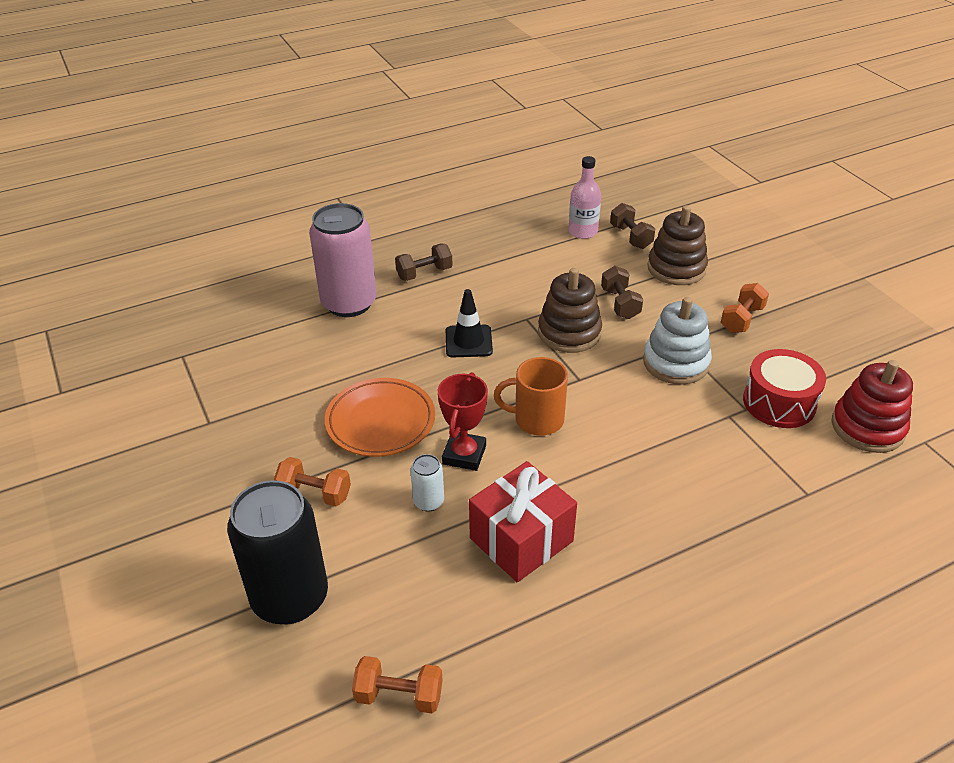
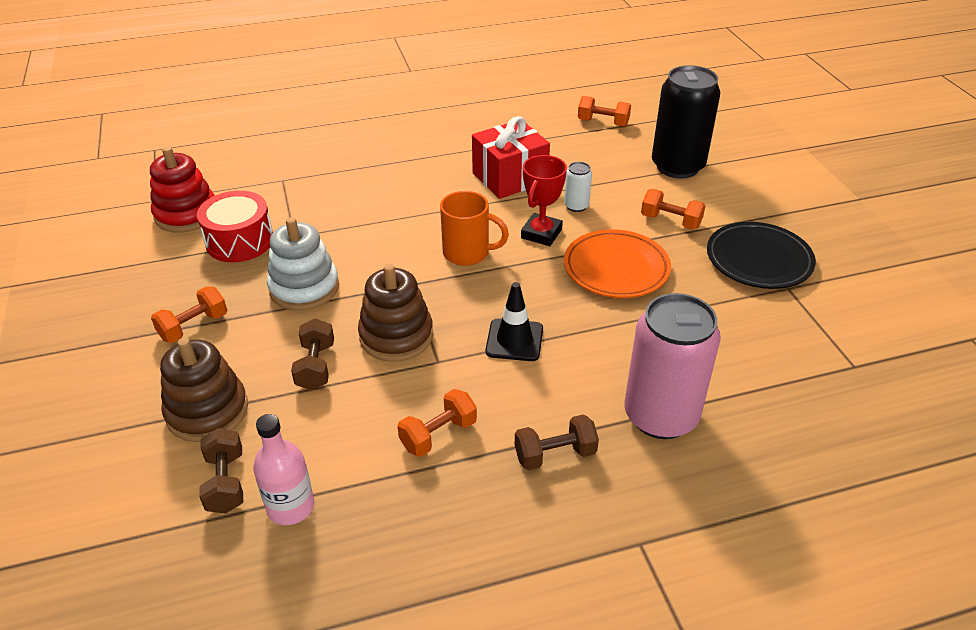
camera: 170 degrees left, 0 degrees up
none -> orange dumbbell [397,389,477,457]
none -> black plate [707,222,816,289]

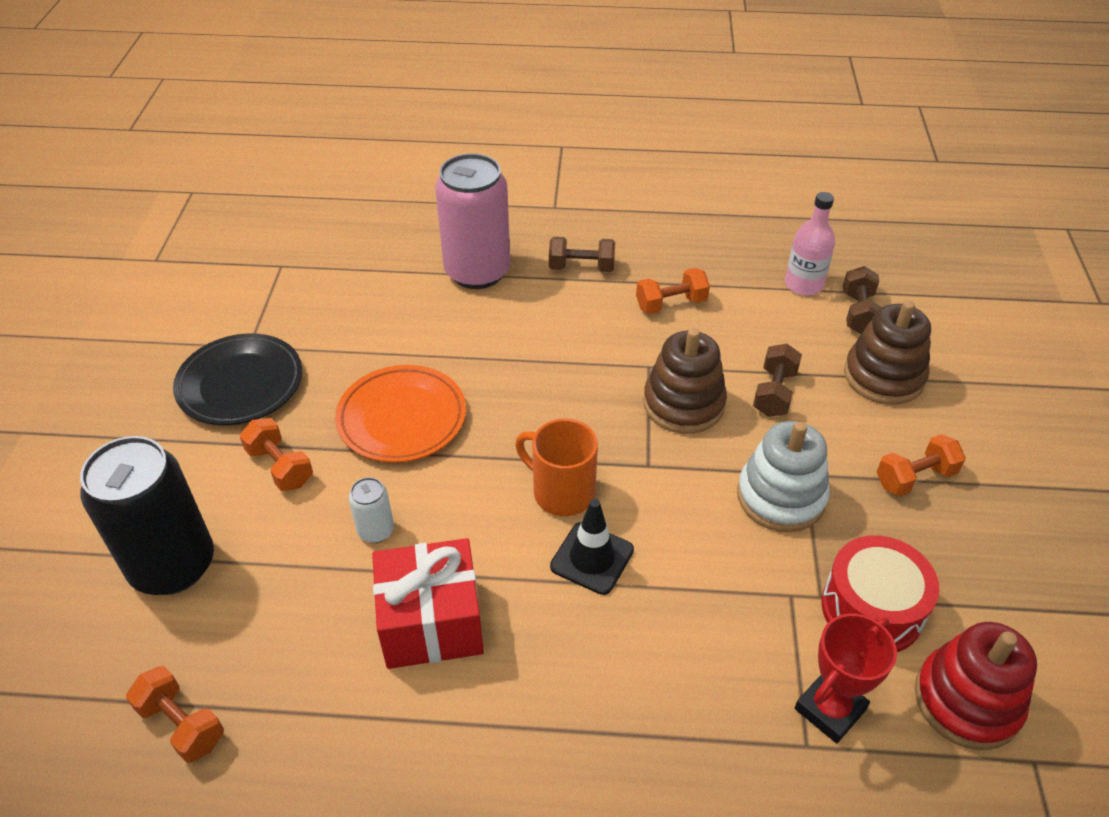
camera: 160 degrees left, 5 degrees up
black traffic cone [486,282,543,361] -> black traffic cone moved to [550,499,634,595]
red trophy [521,155,567,246] -> red trophy moved to [795,613,897,743]

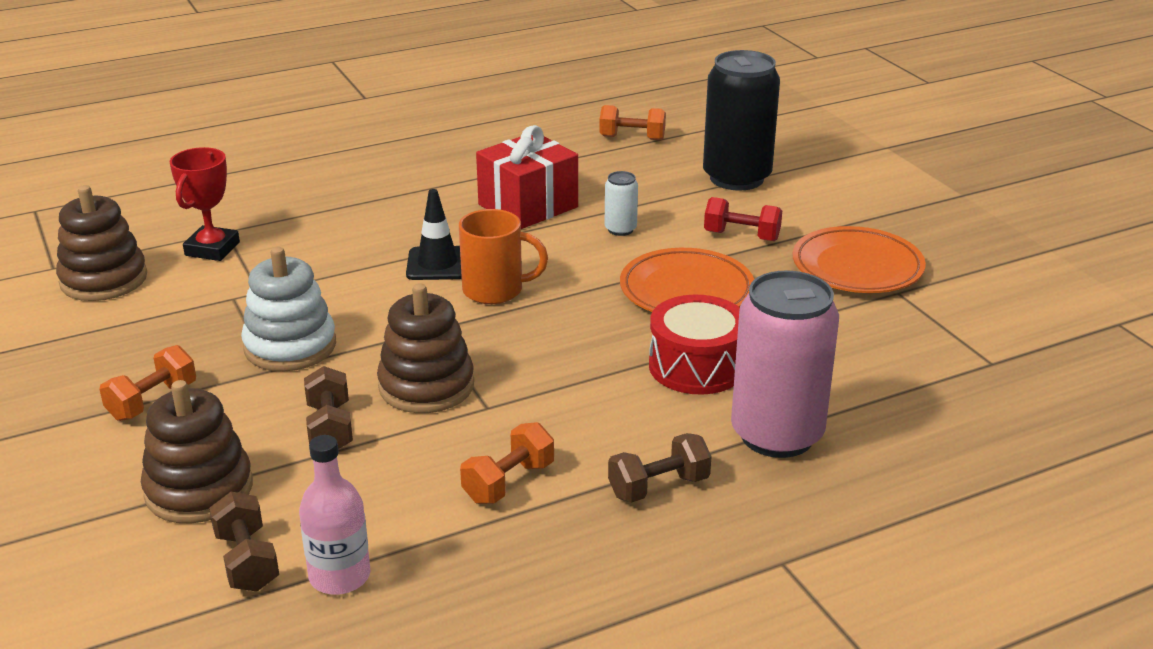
camera: 150 degrees right, 15 degrees down
black plate [173,333,302,425] -> orange plate [793,226,926,293]
orange dumbbell [240,418,313,491] -> red dumbbell [704,197,782,241]
red drum [821,535,940,652] -> red drum moved to [649,295,740,395]
red stacking toy [915,622,1037,750] -> brown stacking toy [56,185,147,301]

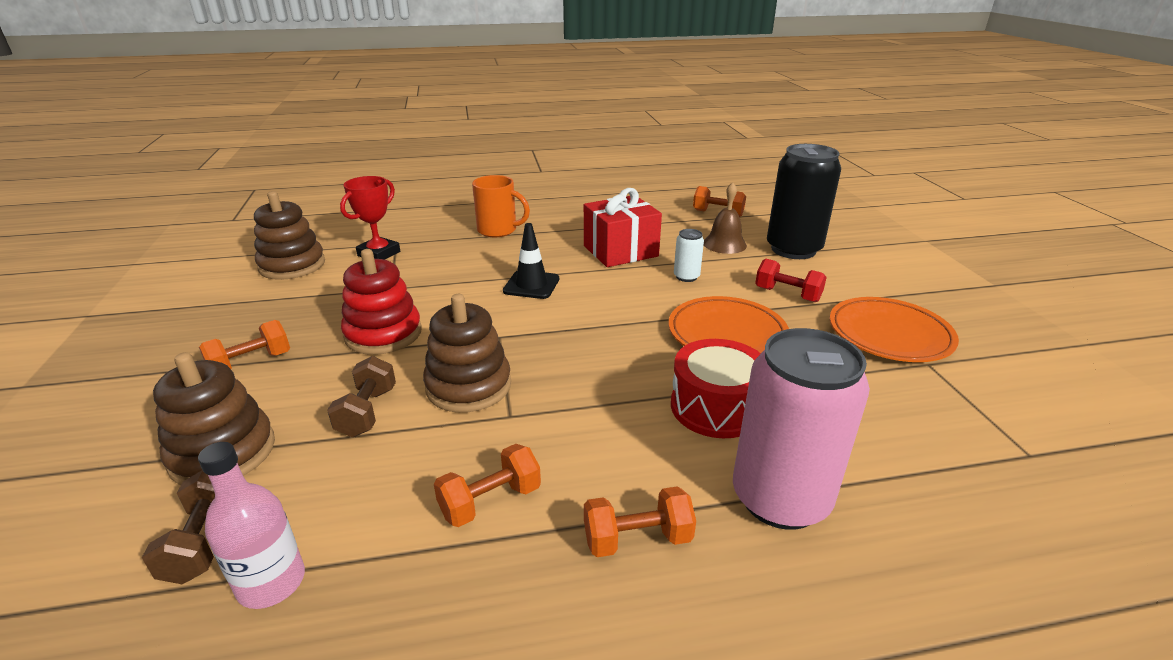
camera: 15 degrees right, 0 degrees up
white stacking toy [241,247,336,371] -> red stacking toy [341,249,422,355]
orange mug [459,209,548,304] -> orange mug moved to [472,175,530,237]
brown dumbbell [608,433,712,503] -> orange dumbbell [584,486,696,557]
none -> brown bell [704,182,747,254]

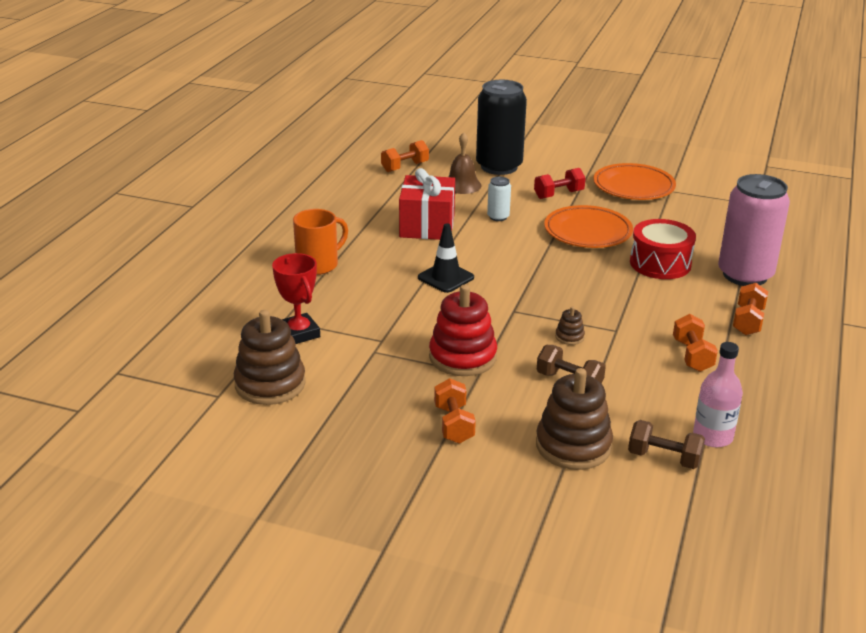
camera: 60 degrees left, 0 degrees up
brown stacking toy [423,294,511,413] -> brown stacking toy [555,306,585,345], size x0.44

